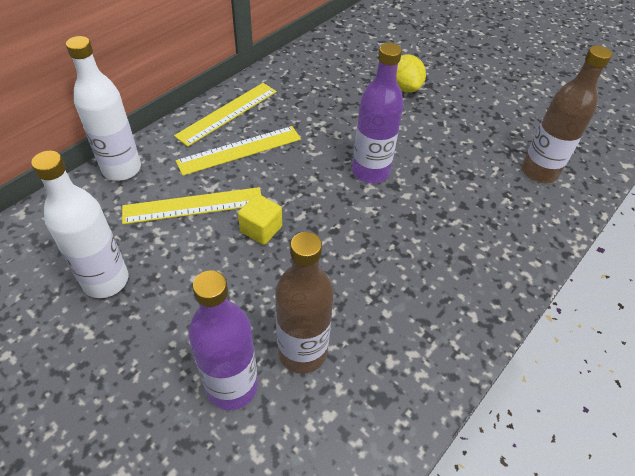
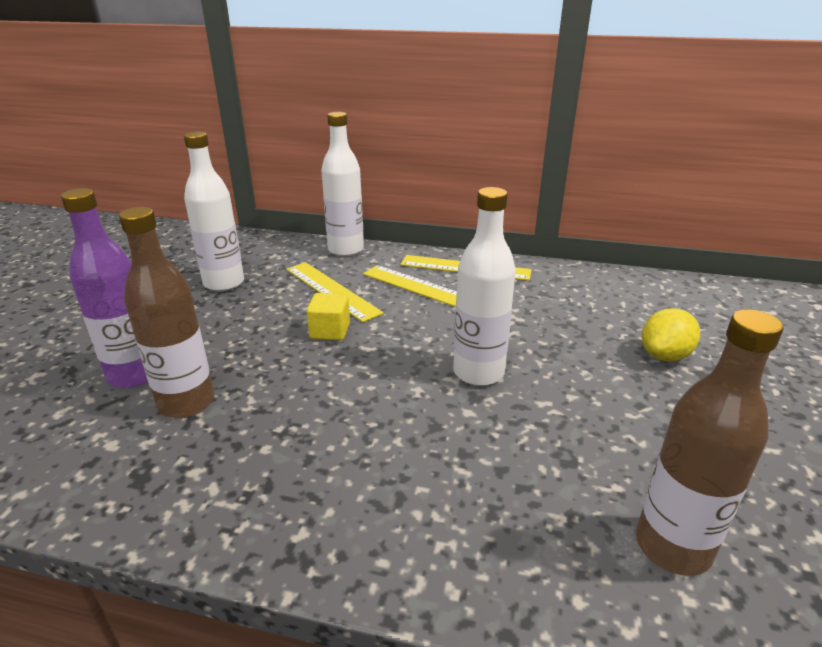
camera: 65 degrees right, 20 degrees down
purple bottle [352,43,404,183] -> white bottle [453,187,516,386]

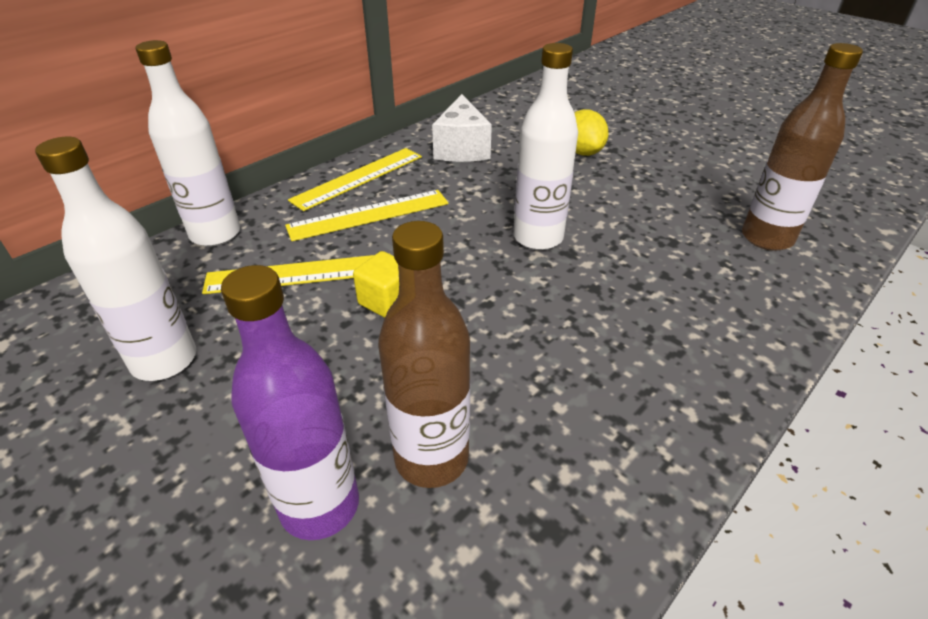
camera: 60 degrees left, 10 degrees up
none -> white cheese [432,94,492,162]

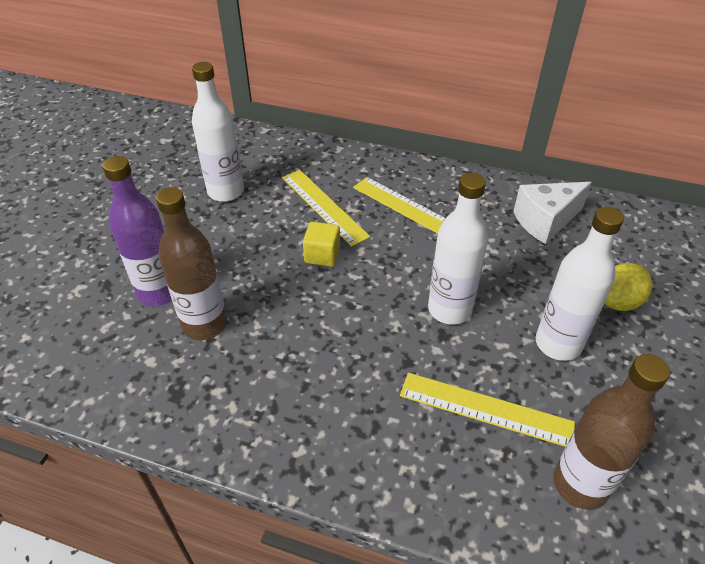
camera: 65 degrees right, 5 degrees up
white bottle [136,40,240,247] -> white bottle moved to [536,207,624,361]
yellow ruler [288,148,422,211] -> yellow ruler moved to [400,373,575,447]

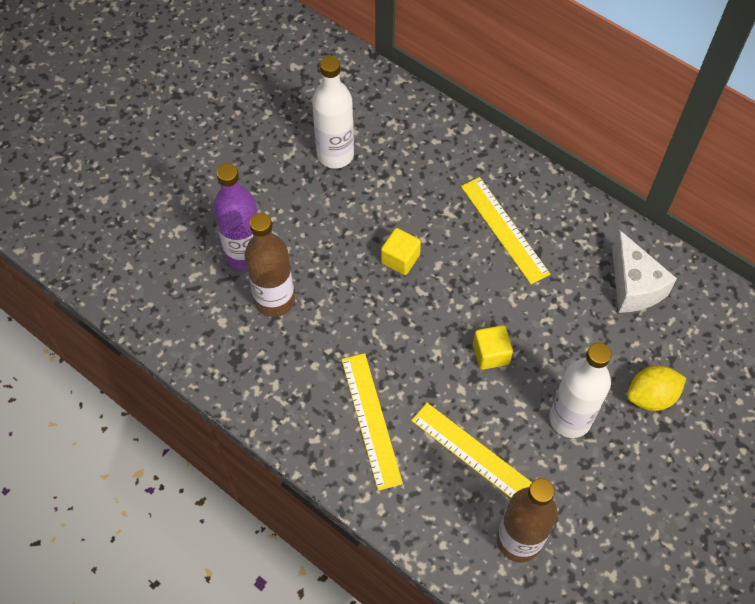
camera: 20 degrees right, 15 degrees up
yellow ruler [282,170,370,247] -> yellow ruler moved to [341,353,403,491]
white bottle [428,173,488,325] -> yellow cube [473,325,513,370]
white cheese [513,182,592,244] -> white cheese turned 105 degrees counterclockwise [612,230,677,313]

